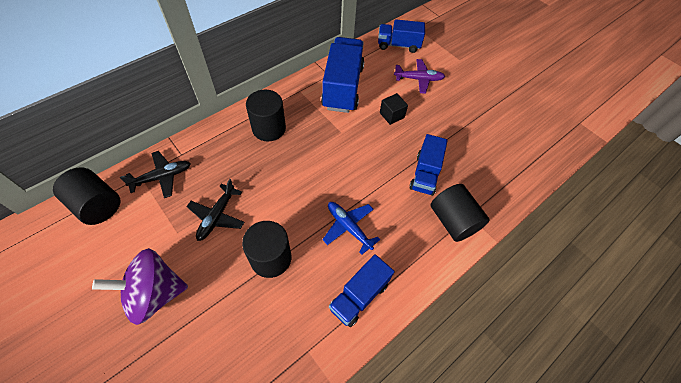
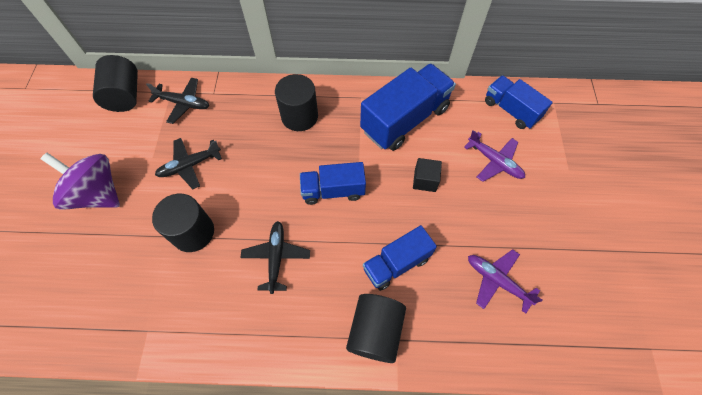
camera: 45 degrees right, 5 degrees up
blue plane [322,202,380,255] -> black plane [240,221,310,294]
blue truck [329,254,394,327] -> blue truck moved to [300,162,366,205]
none -> purple plane [468,249,543,313]

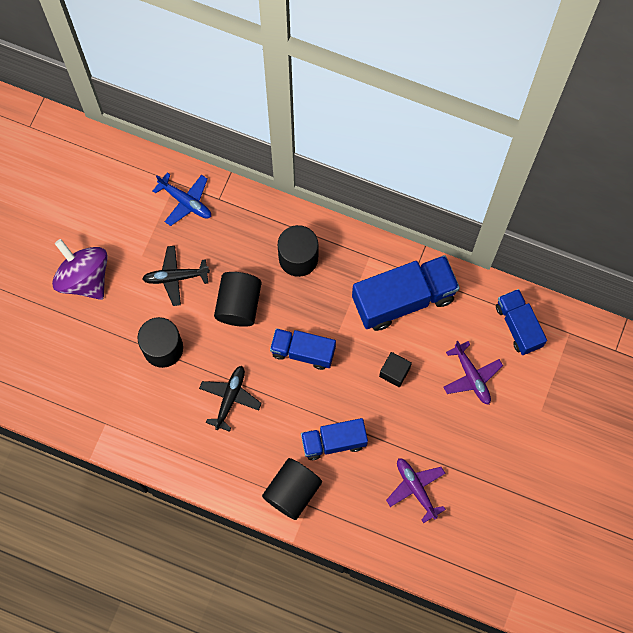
camera: 20 degrees right, 10 degrees up
black cylinder [93,55,138,112] -> black cylinder moved to [214,272,261,327]
black plane [146,78,209,124] -> blue plane [153,172,211,226]

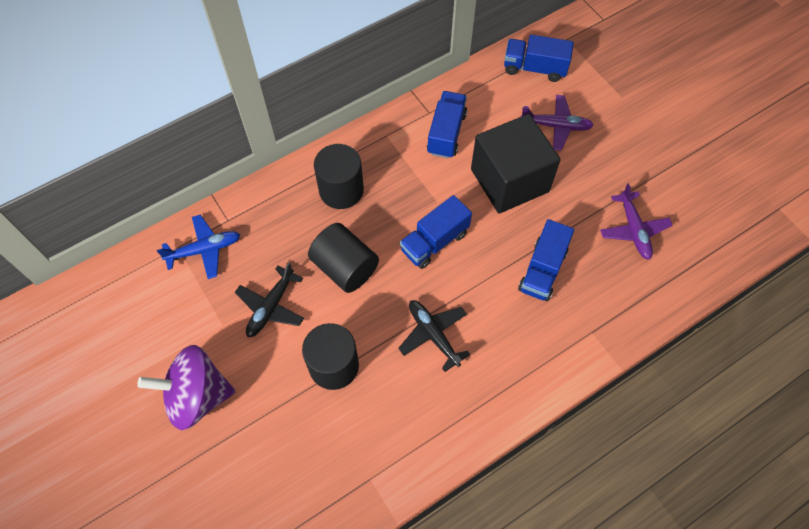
camera: 55 degrees left, 10 degrees down
black cylinder [262,458,322,520] -> none
blue truck [352,255,460,331] -> blue truck [427,91,467,159], size x0.62
black cube [379,352,412,387] -> black cube [471,114,560,213], size x2.31
purple plane [386,458,446,523] -> purple plane turned 105 degrees counterclockwise [600,183,673,260]

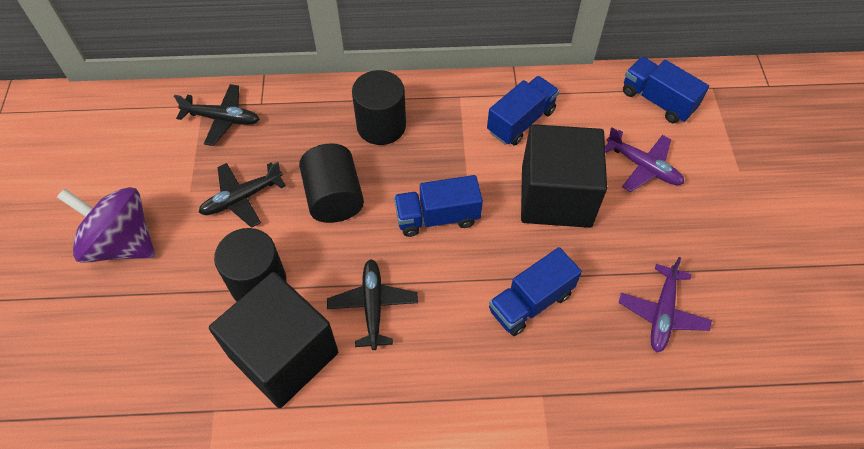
camera: 30 degrees right, 5 degrees down
blue plane [157,214,240,279] -> black plane [174,84,260,146]
none -> black cube [209,272,338,408]

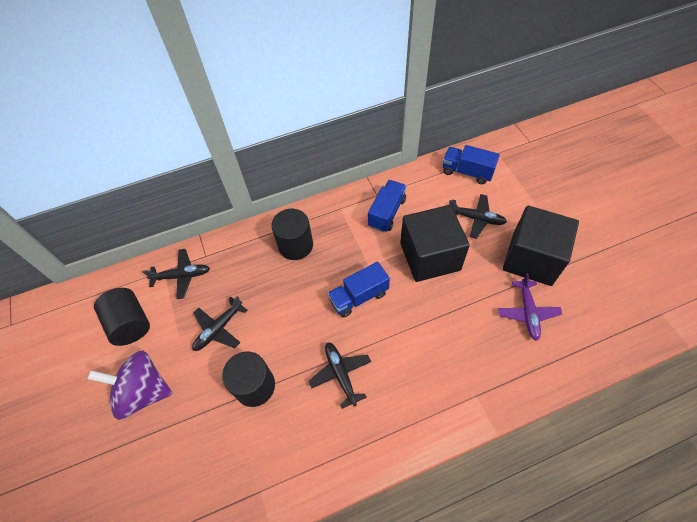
camera: 15 degrees left, 0 degrees up
black cube [209,272,338,408] -> black cube moved to [503,206,579,286]
black cylinder [299,143,364,223] -> black cylinder moved to [94,288,150,346]
blue truck [489,247,582,336] -> none
purple plane [605,127,684,192] -> black plane [449,194,507,239]

